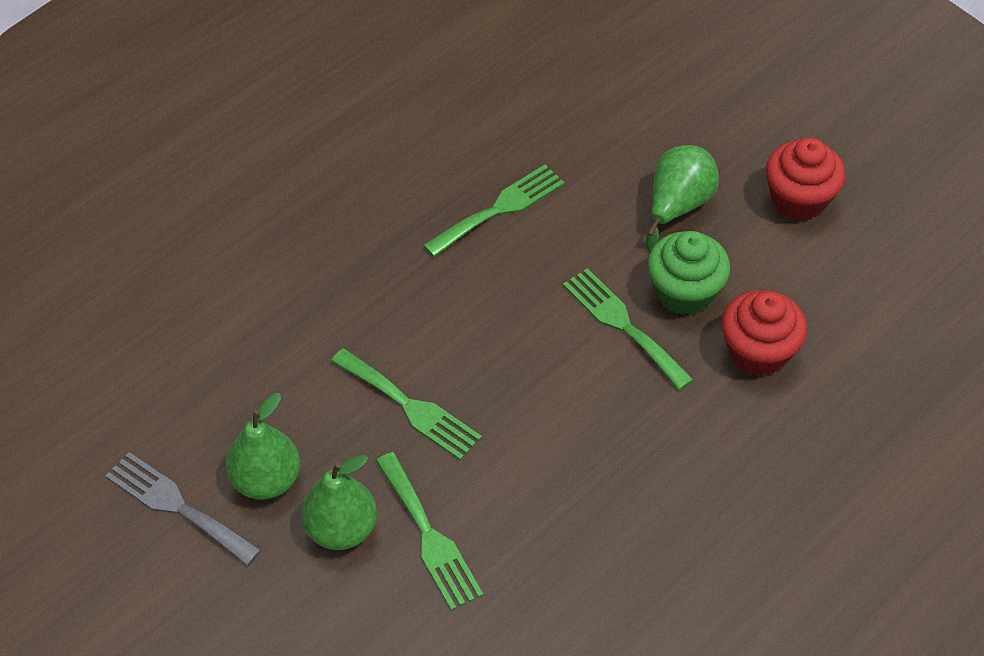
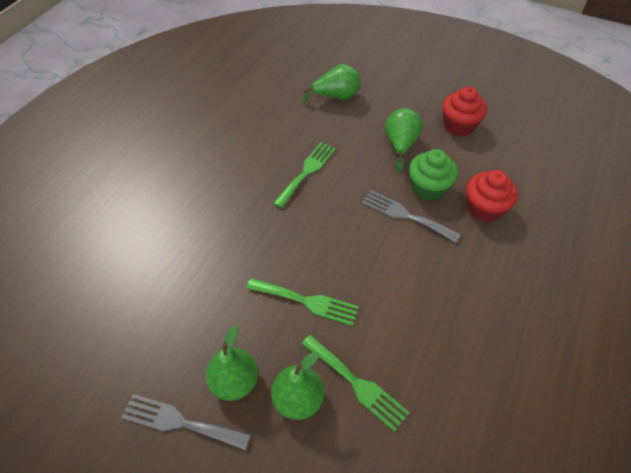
camera: 20 degrees left, 0 degrees up
green fork [563,268,694,390] -> grey fork [362,190,461,243]
none -> green pear [303,64,360,104]

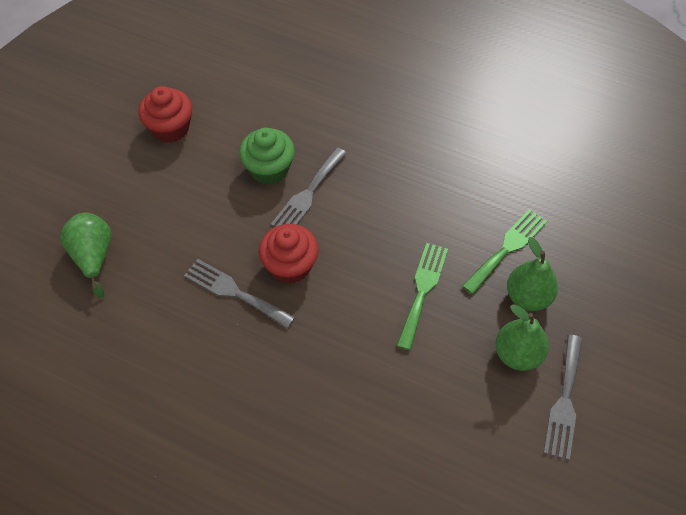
camera: 90 degrees left, 5 degrees up
green fork [273,142,336,208] -> grey fork [184,259,295,328]
green pear [385,108,423,173] -> none
red cupcake [466,170,518,222] -> red cupcake moved to [259,224,319,284]

